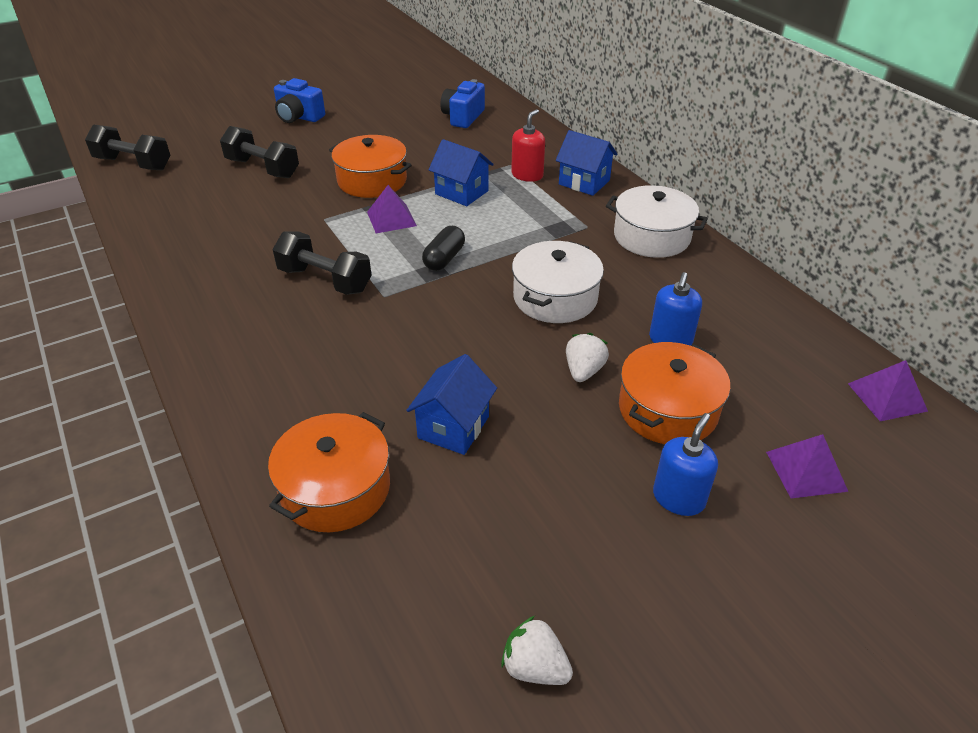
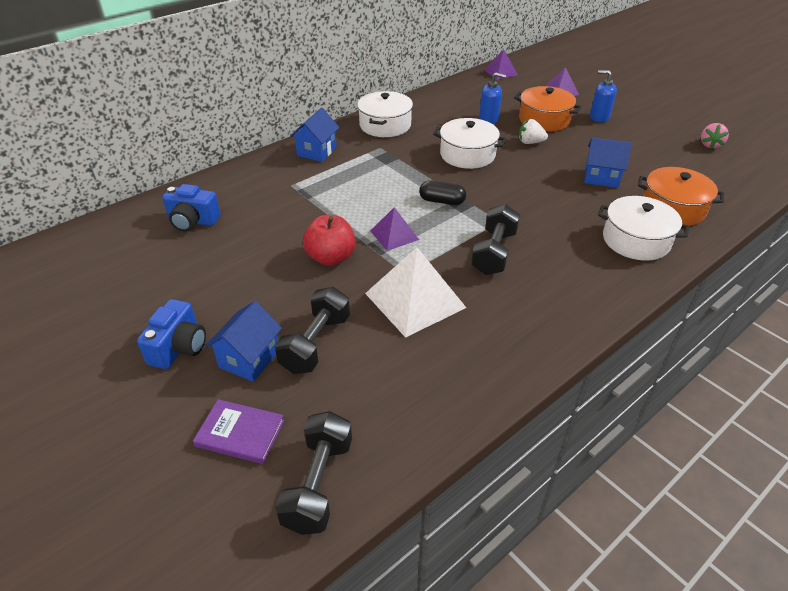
camera: 100 degrees left, 0 degrees up
orange pot [329,135,412,198] -> red apple [303,215,355,266]
blue house [429,139,494,206] -> blue house moved to [205,301,282,382]
white strawberry [501,616,573,685] -> pink strawberry [701,123,729,149]
red soap dispenser [511,109,545,182] -> none
none -> purple book [193,399,285,464]
none -> white pyramid [365,247,466,338]
none -> white pot [598,196,689,261]

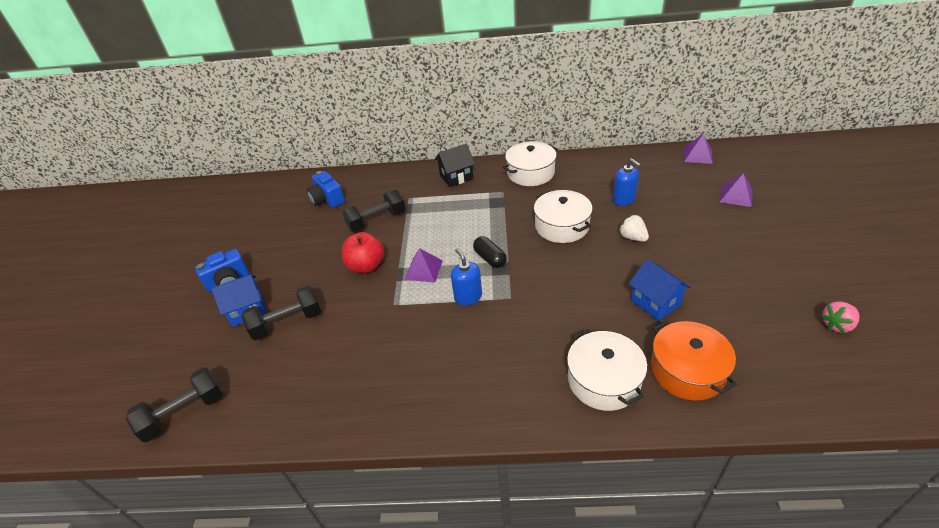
camera: 45 degrees right, 0 degrees up
purple book [193,399,285,464] -> none
blue house [290,108,340,162] -> black house [435,144,475,187]
white pyramid [365,247,466,338] -> none
black dumbbell [471,204,520,275] -> black dumbbell moved to [342,190,405,232]
orange pot [514,86,582,131] -> none
blue soap dispenser [590,70,617,122] -> blue soap dispenser moved to [451,248,482,306]

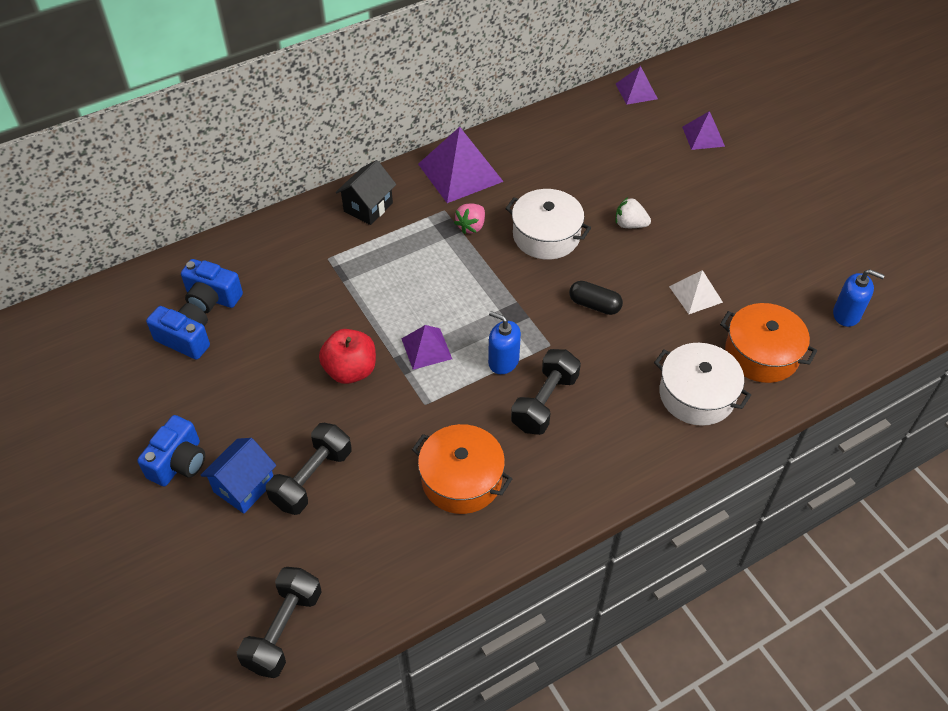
camera: 35 degrees left, 10 degrees up
black dumbbell [342,190,405,232] -> black dumbbell moved to [511,349,581,435]
black capsule [473,236,507,268] -> black capsule moved to [569,281,623,315]
white pot [503,141,558,186] -> purple pyramid [418,127,504,203]
blue soap dispenser [613,158,641,206] -> blue soap dispenser moved to [833,269,885,327]
blue house [629,259,691,321] -> white pyramid [669,270,723,314]
pink strawberry [820,301,859,333] -> pink strawberry moved to [454,204,485,234]
none -> blue camera [146,303,210,360]
none -> orange pot [412,424,512,514]

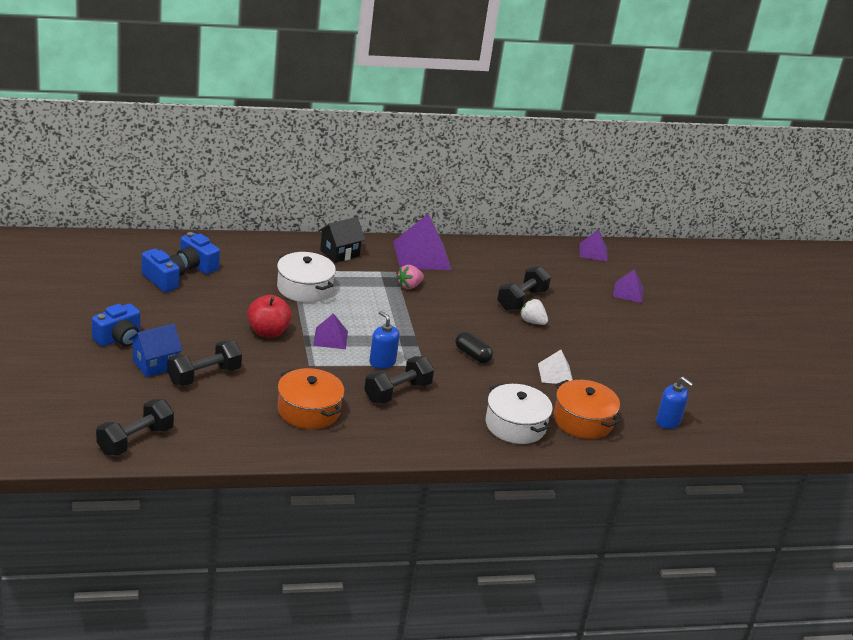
camera: 15 degrees right, 20 degrees down
white pot [505,189,591,260] -> white pot moved to [277,252,336,303]
none -> black dumbbell [497,266,551,311]

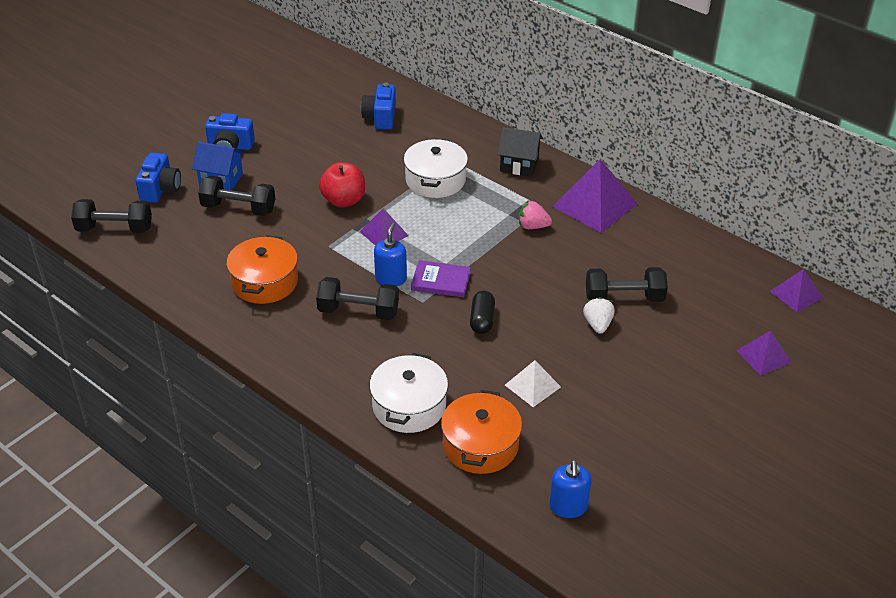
camera: 55 degrees right, 10 degrees up
blue camera [142,249,185,292] -> blue camera moved to [135,153,181,203]
none -> purple book [411,260,471,297]

